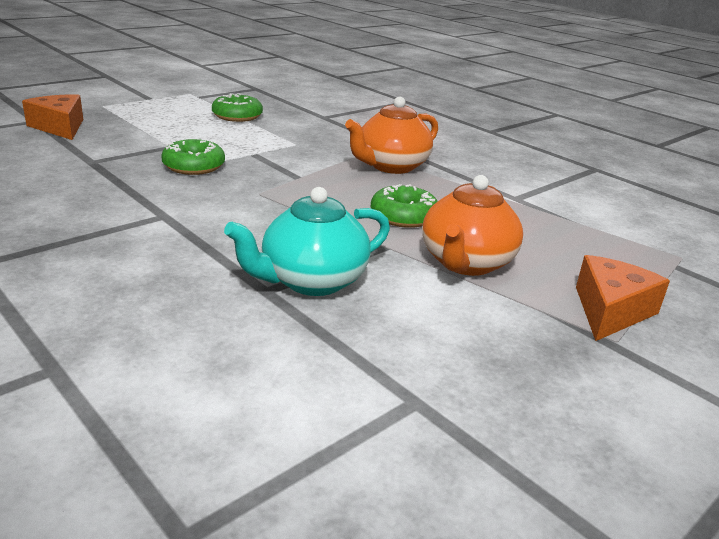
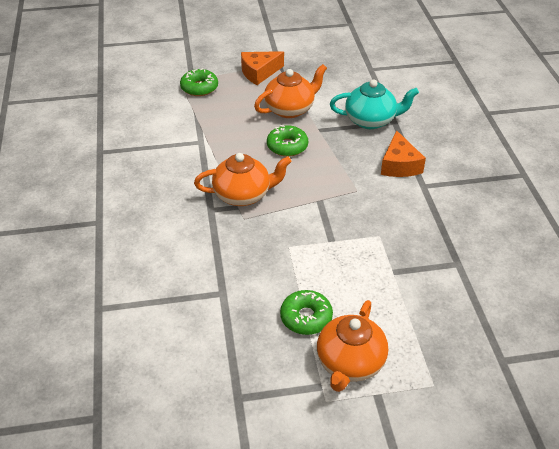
camera: 145 degrees left, 15 degrees up
orange cheese [22,94,83,140] -> orange cheese moved to [381,130,426,177]
green donut [161,139,225,175] -> green donut moved to [180,68,218,96]
none -> orange teapot [317,300,388,392]

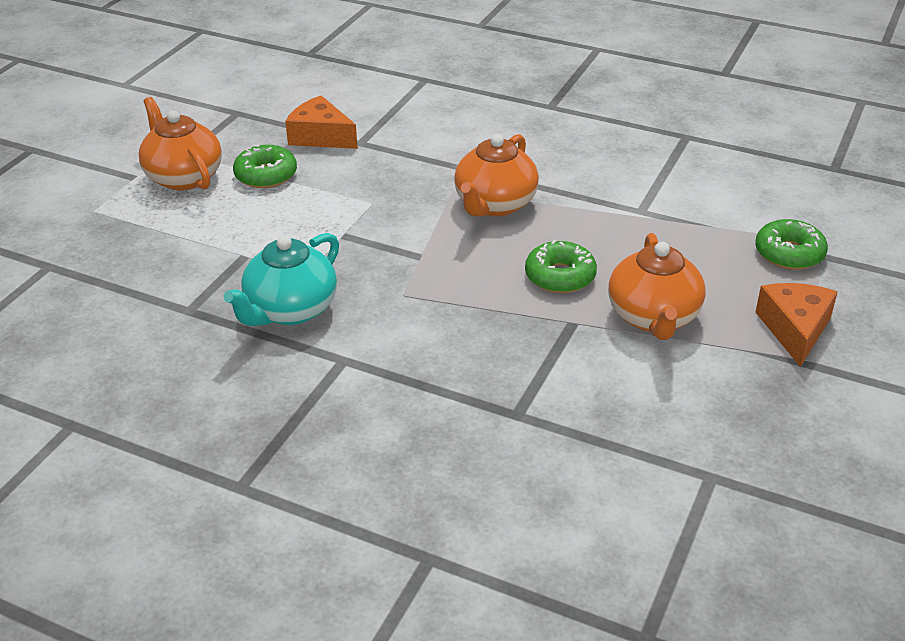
camera: 125 degrees right, 5 degrees down
turquoise teapot [330,79,419,129] -> turquoise teapot moved to [224,233,339,326]
orange cheese [381,130,426,177] -> orange cheese moved to [285,96,358,149]

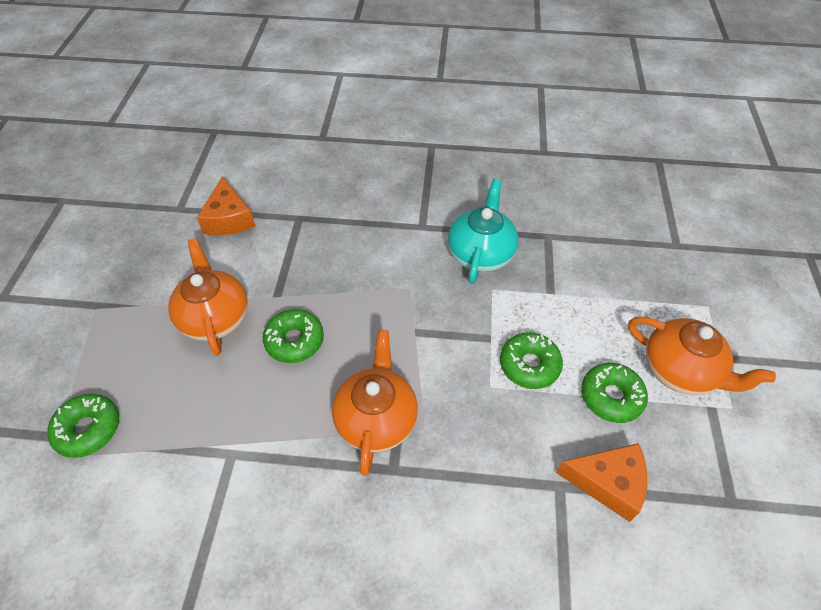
camera: 160 degrees right, 15 degrees up
orange cheese [756,283,838,367] -> orange cheese moved to [197,176,256,235]
none -> green donut [500,332,563,389]

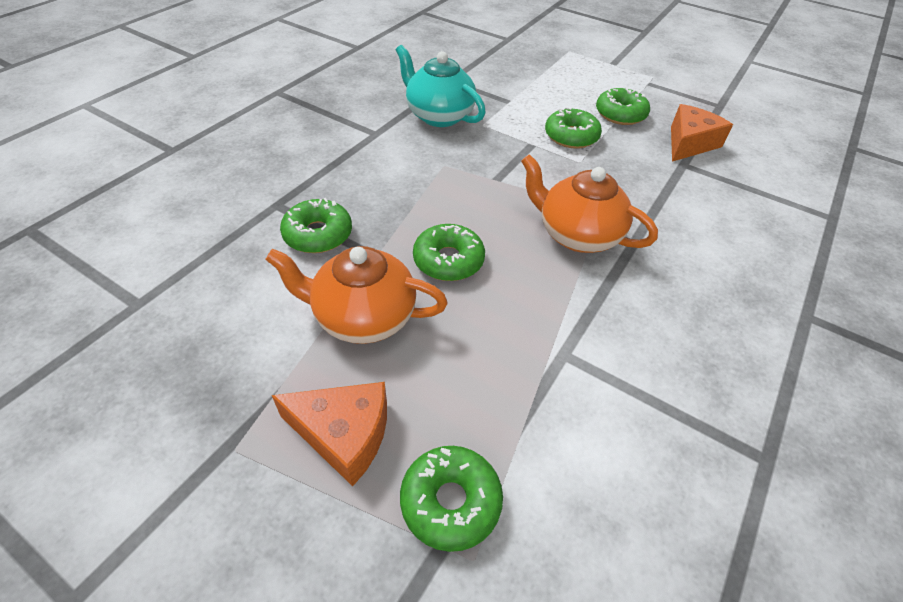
camera: 65 degrees left, 5 degrees down
orange cheese [197,176,256,235] -> orange cheese moved to [272,382,387,486]
orange teapot [628,317,776,395] -> none
none -> green donut [280,198,352,253]

